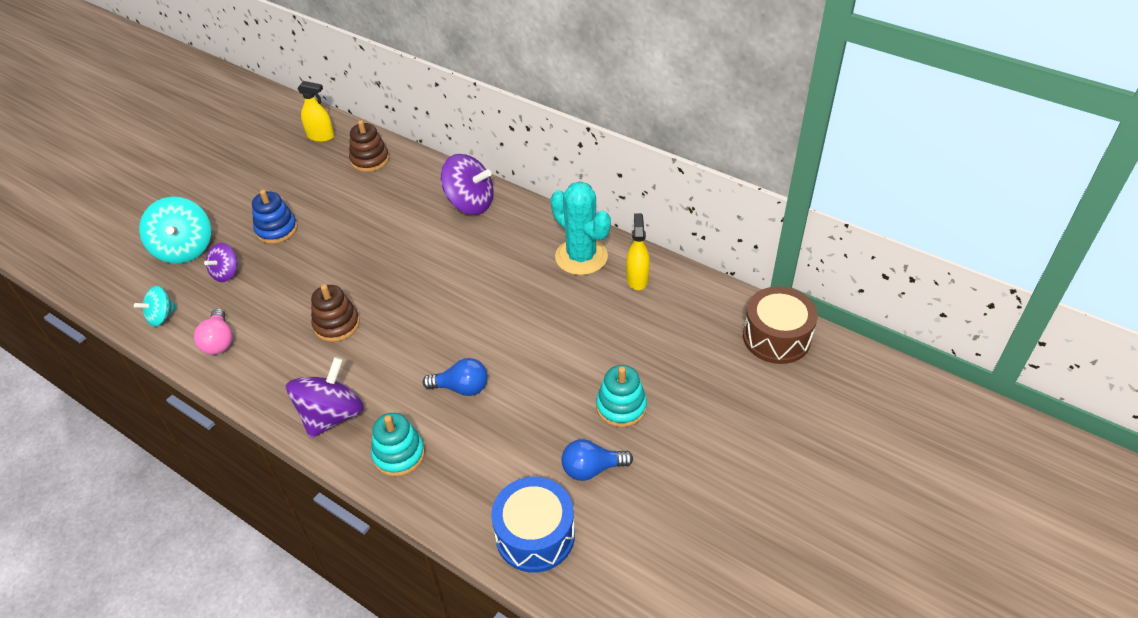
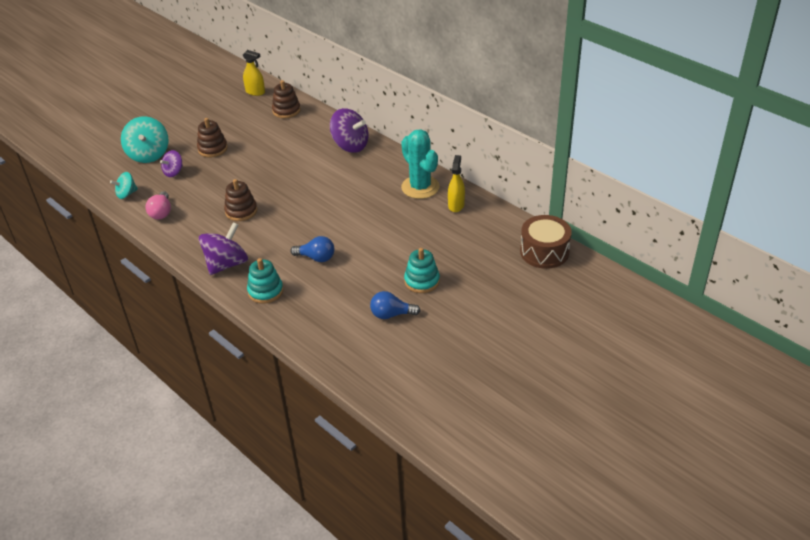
camera: 10 degrees right, 5 degrees down
blue stacking toy [252,190,298,244] -> brown stacking toy [197,118,228,157]
blue drum [491,477,575,573] -> none

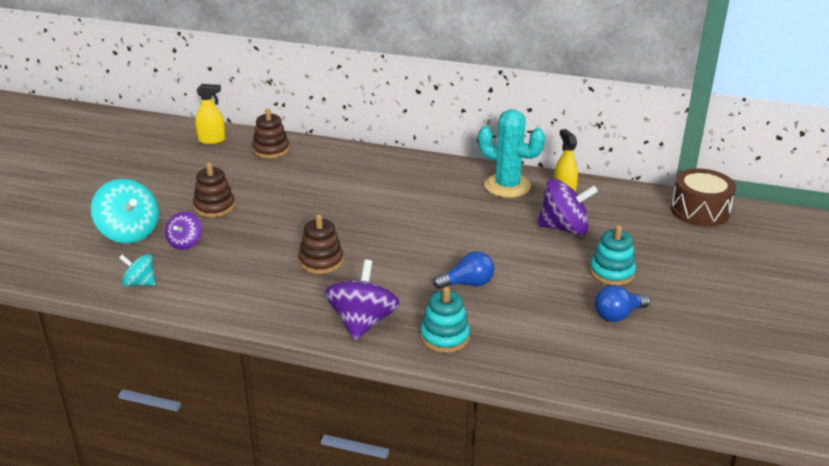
camera: 30 degrees left, 10 degrees down
turquoise spinning top [110,172,138,199] -> turquoise spinning top turned 75 degrees clockwise [119,254,156,287]
pink light bulb [145,191,171,220] -> none
purple spinning top [330,108,369,153] -> purple spinning top moved to [537,178,598,235]

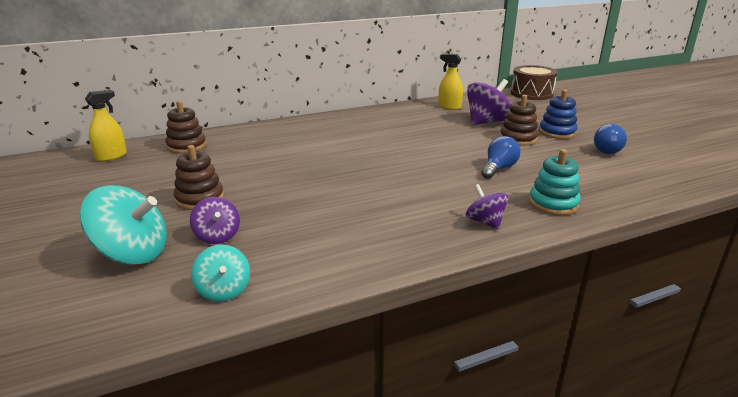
camera: 40 degrees left, 5 degrees down
turquoise spinning top [119,254,156,287] -> turquoise spinning top turned 90 degrees counterclockwise [191,244,250,302]
brown stacking toy [299,214,343,274] -> brown stacking toy moved to [500,95,539,146]
purple spinning top [324,260,400,340] -> purple spinning top [466,184,509,229], size x0.58
turquoise cactus [478,109,545,198] -> none
turquoise stacking toy [590,225,636,286] -> blue stacking toy [539,89,578,139]

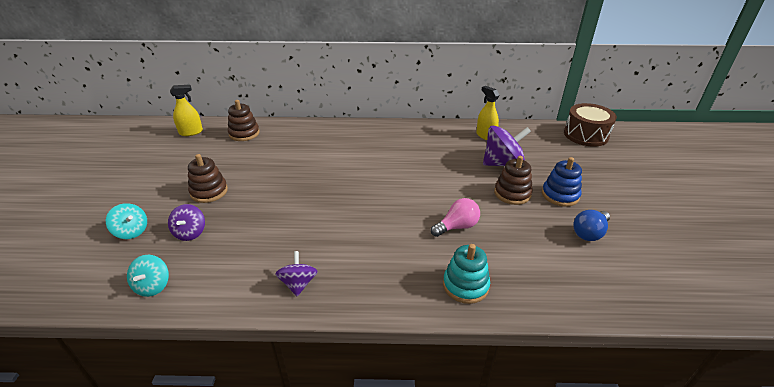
camera: 25 degrees right, 10 degrees up
turquoise spinning top [80,185,167,265] -> turquoise spinning top [106,203,147,239], size x0.58
purple spinning top [466,184,509,229] -> purple spinning top moved to [275,251,318,296]
blue light bulb [481,136,521,179] -> pink light bulb [431,198,480,237]

